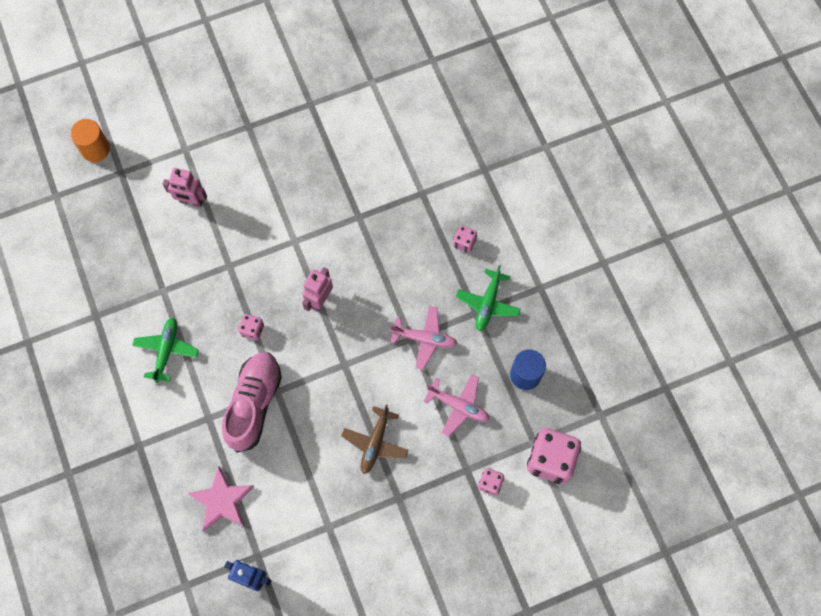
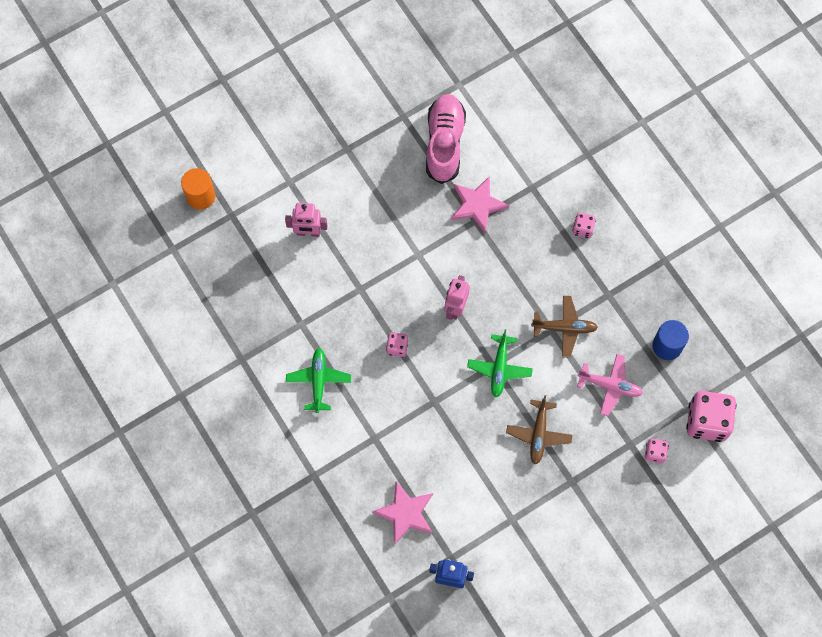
camera: 10 degrees left, 0 degrees up
pink shoe [222,352,282,453] -> pink shoe moved to [426,94,466,184]
pink plane [391,306,458,370] -> brown plane [531,296,598,357]
green plane [456,265,521,331] -> green plane moved to [467,329,533,397]
none -> pink star [451,176,509,233]

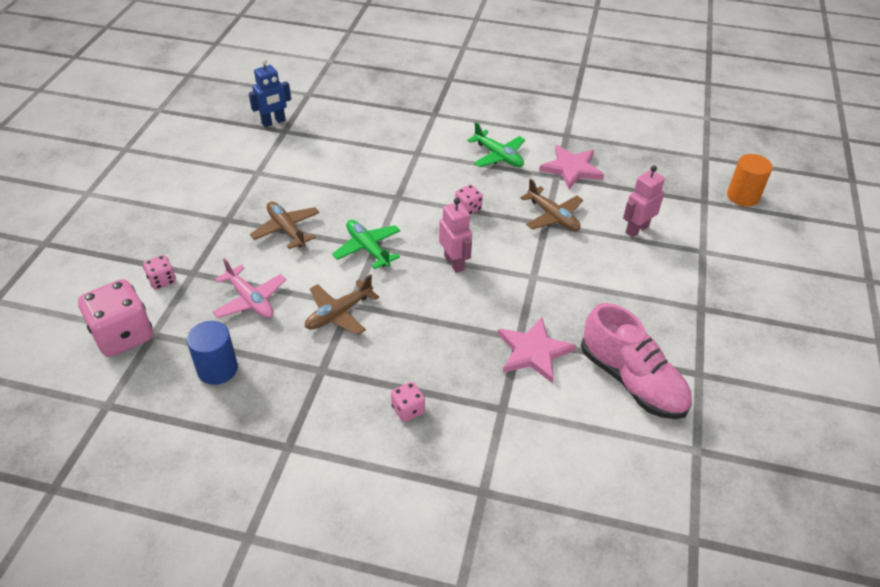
camera: 135 degrees right, 25 degrees down
pink star [372,481,433,545] -> pink star moved to [539,145,604,189]
pink plane [577,354,643,416] -> pink plane turned 105 degrees counterclockwise [212,258,286,318]
none -> brown plane [520,179,583,231]

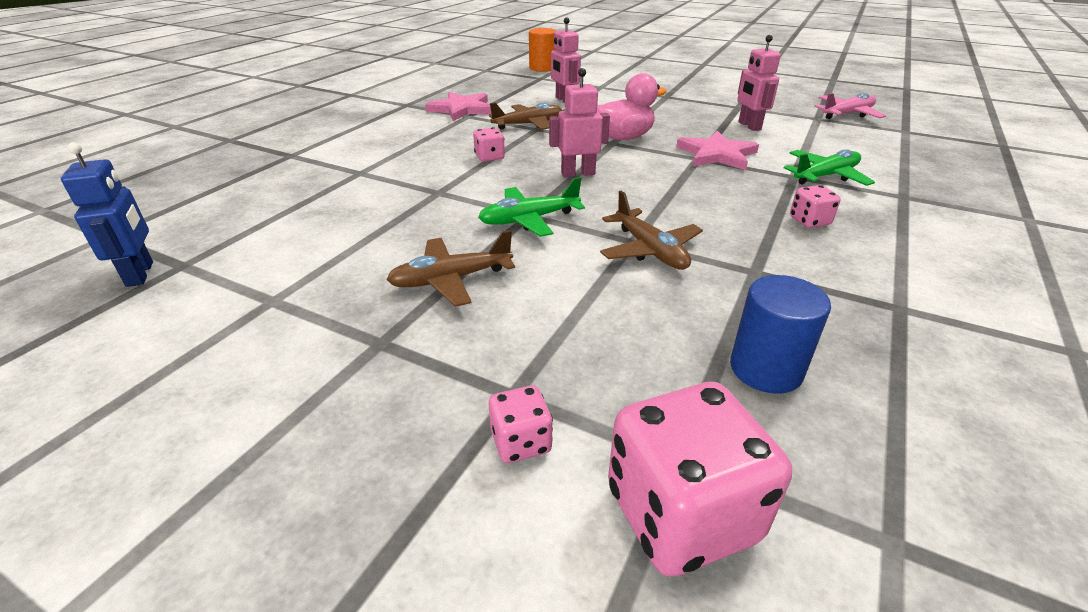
camera: 75 degrees left, 10 degrees down
pink plane [212,258,286,318] -> pink plane moved to [814,93,886,119]
green plane [467,122,525,167] -> green plane moved to [784,149,875,186]
pink shoe [581,303,692,419] -> pink robot [737,35,781,131]
none -> pink duck [597,73,667,140]

